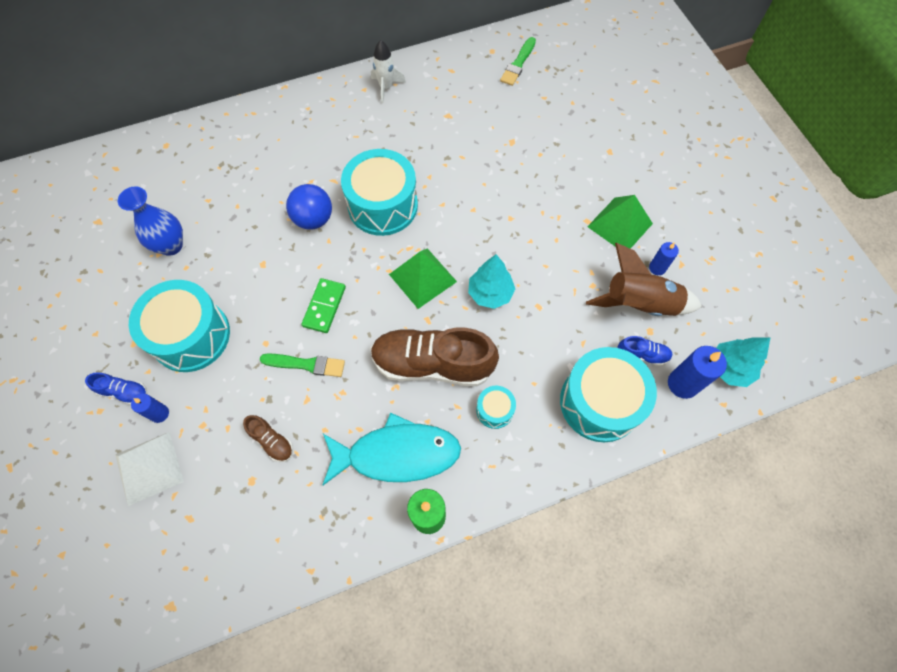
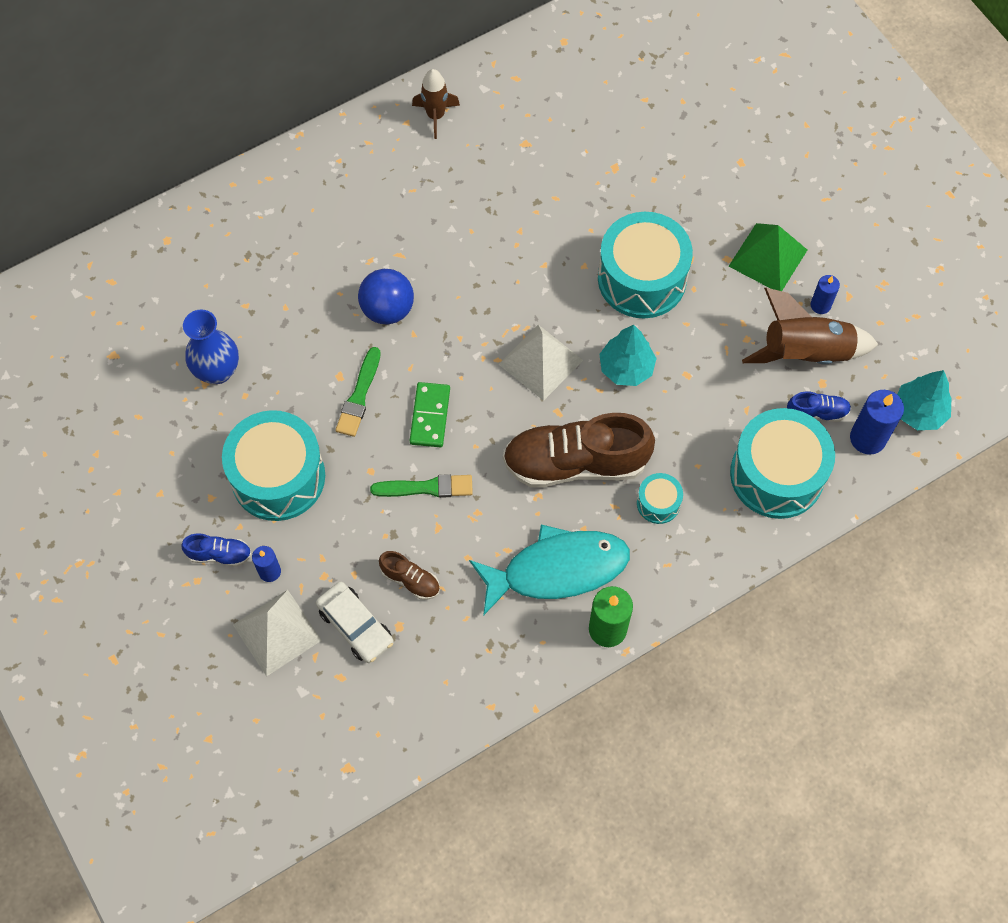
camera: 10 degrees left, 0 degrees up
turquoise drum [341,149,418,236] -> turquoise drum moved to [598,212,693,318]
white rocket [371,40,406,103] -> brown rocket [412,69,460,139]
green pyramid [389,248,457,309] -> white pyramid [498,325,583,401]
green brush [500,37,536,86] -> green brush moved to [335,347,381,437]
none -> white car [316,581,394,663]

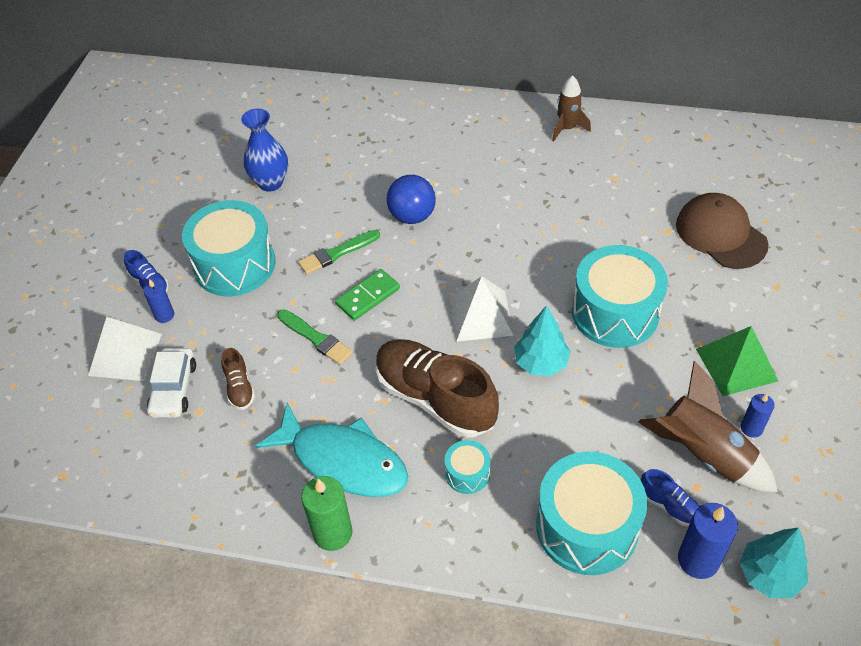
camera: 45 degrees right, 15 degrees down
none -> brown cap [676,193,769,269]

